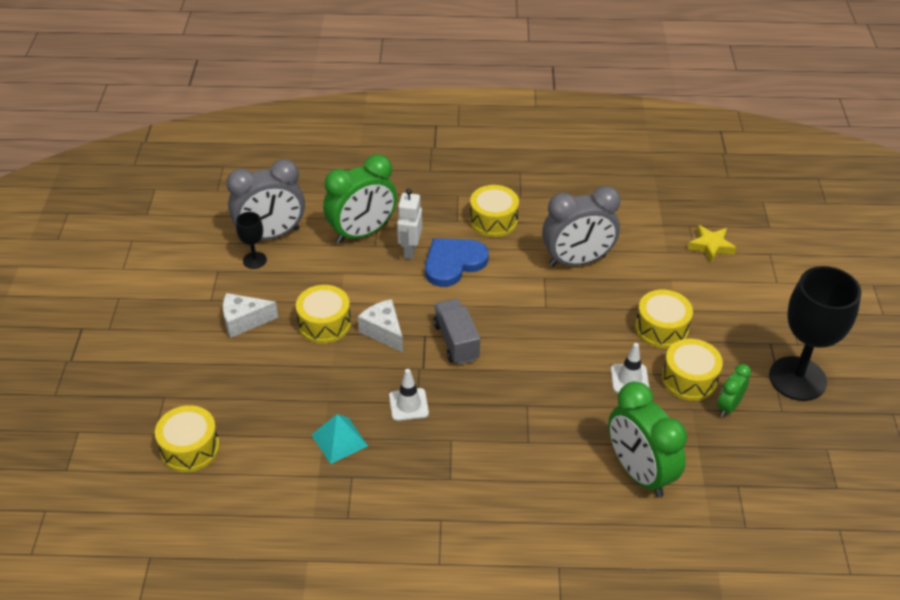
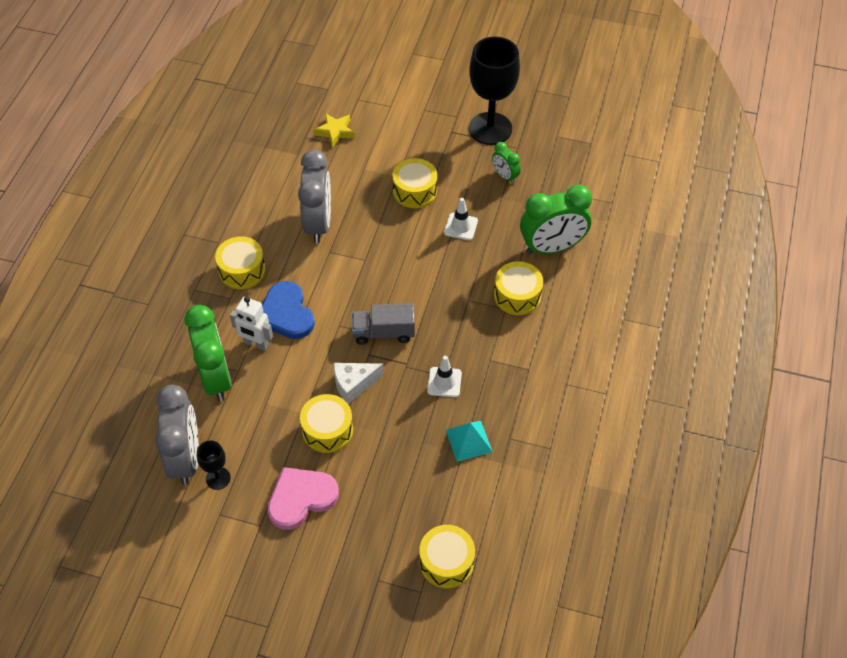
camera: 75 degrees left, 10 degrees up
white cheese [223,293,278,338] -> pink heart [267,467,339,530]
yellow drum [662,339,723,401] -> yellow drum moved to [494,261,543,315]

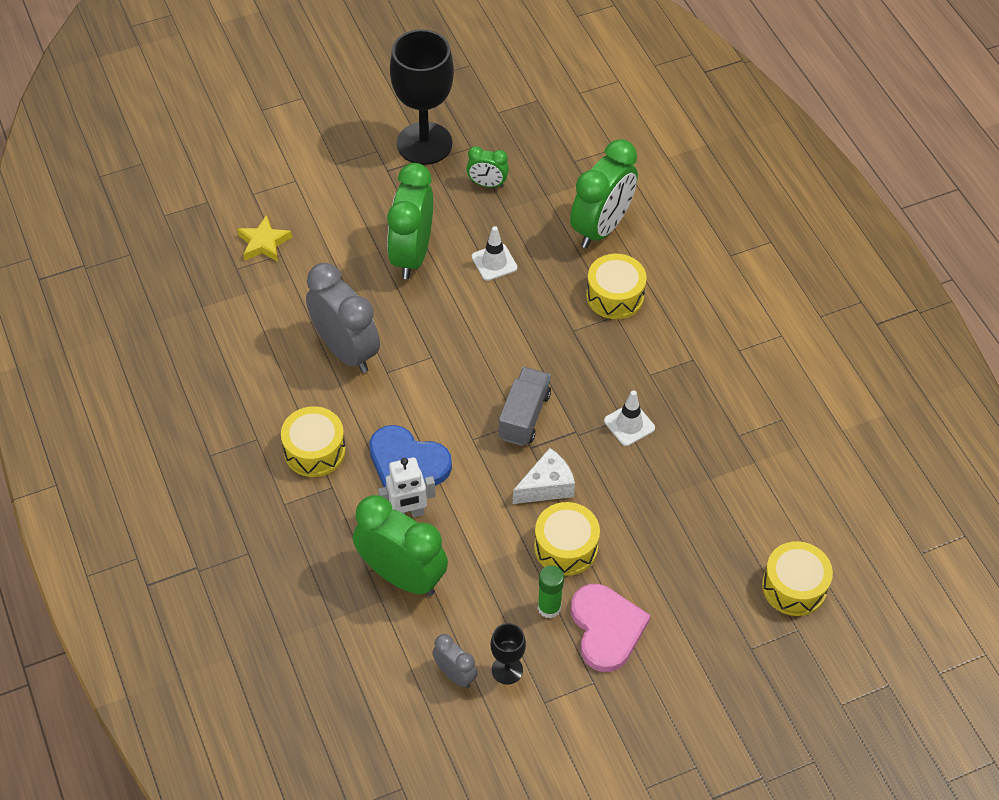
camera: 40 degrees left, 0 degrees up
grey clock [155,385,199,485] -> grey clock [432,634,477,688], size x0.50
pink heart [267,467,339,530] -> pink heart turned 150 degrees clockwise [571,584,651,672]
white cheese [334,363,384,404] -> white cheese turned 150 degrees counterclockwise [513,448,575,504]
grey truck [352,303,415,345] -> grey truck turned 150 degrees clockwise [498,367,551,446]
yellow drum [392,158,437,208] -> green clock [387,163,433,279]
turquoise pyramid [446,421,493,462] -> none
none -> green glue stick [538,565,564,618]

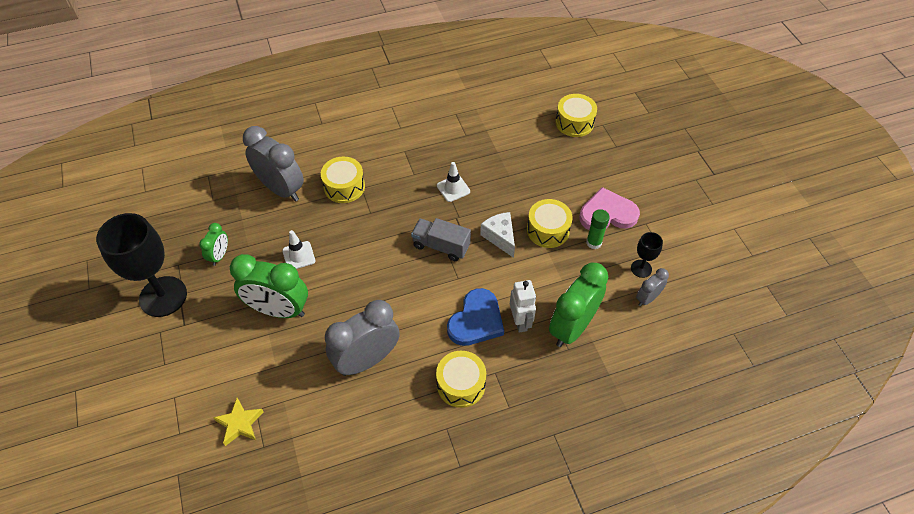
camera: 85 degrees left, 0 degrees up
green clock [570,139,638,248] -> grey clock [243,126,304,201]

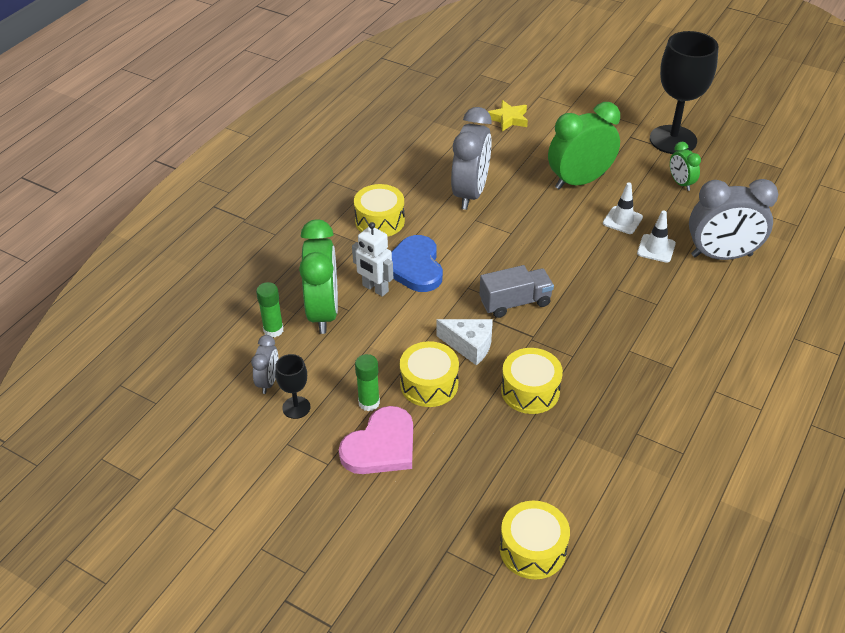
camera: 140 degrees right, 10 degrees down
yellow drum [321,157,365,203] -> yellow drum moved to [501,348,563,414]
white traffic cone [437,162,470,202] -> white traffic cone moved to [637,210,676,263]
none -> green glue stick [256,282,284,337]

